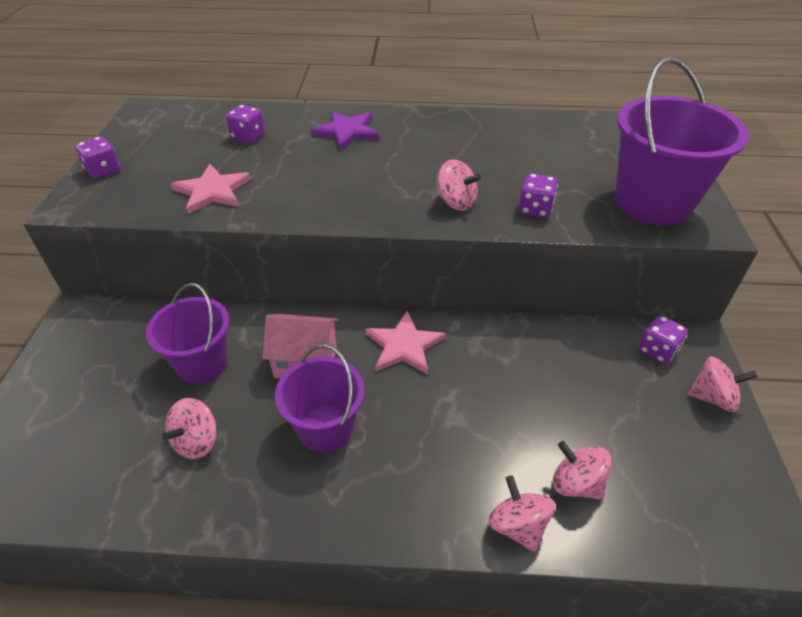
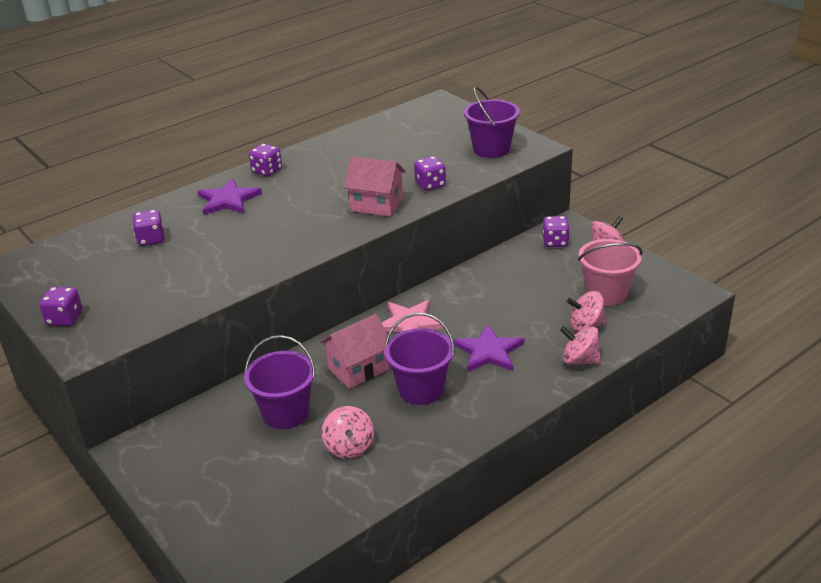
camera: 40 degrees left, 10 degrees down
pink star [171,164,251,214] -> none
pink spinning top [437,159,481,211] -> pink house [344,157,406,217]
purple bucket [615,57,749,225] -> purple bucket [464,86,520,158], size x0.64
none -> purple dice [249,143,282,176]
none -> purple star [453,324,524,372]
none -> pink bucket [578,239,643,306]

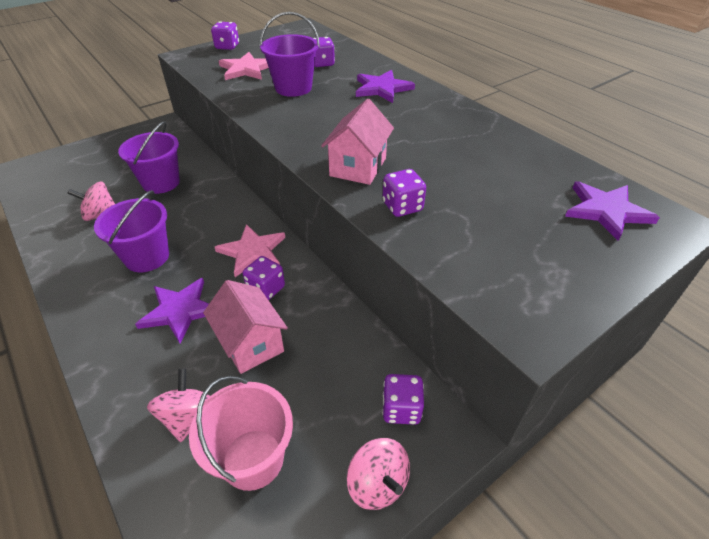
camera: 90 degrees right, 10 degrees up
purple dice [249,143,282,176] -> purple dice moved to [243,256,285,300]
pink house [320,314,390,389] -> pink house moved to [203,280,288,374]
purple bucket [464,86,520,158] -> purple bucket moved to [260,12,320,97]
pink spinning top [560,326,601,364] -> none
none -> pink star [219,52,269,80]
none -> purple star [565,181,660,241]

